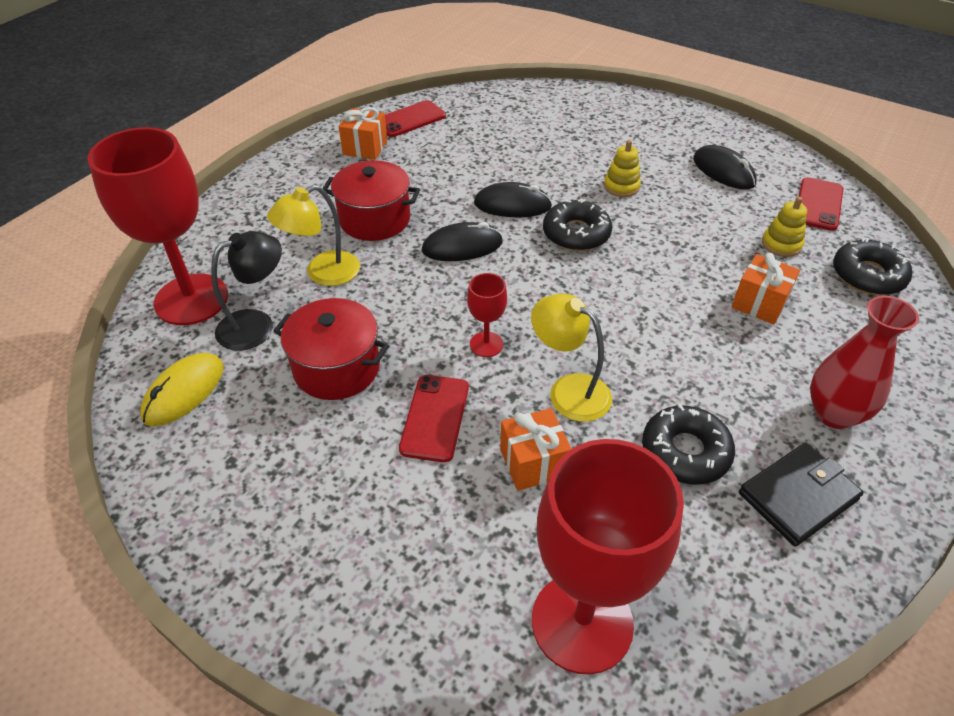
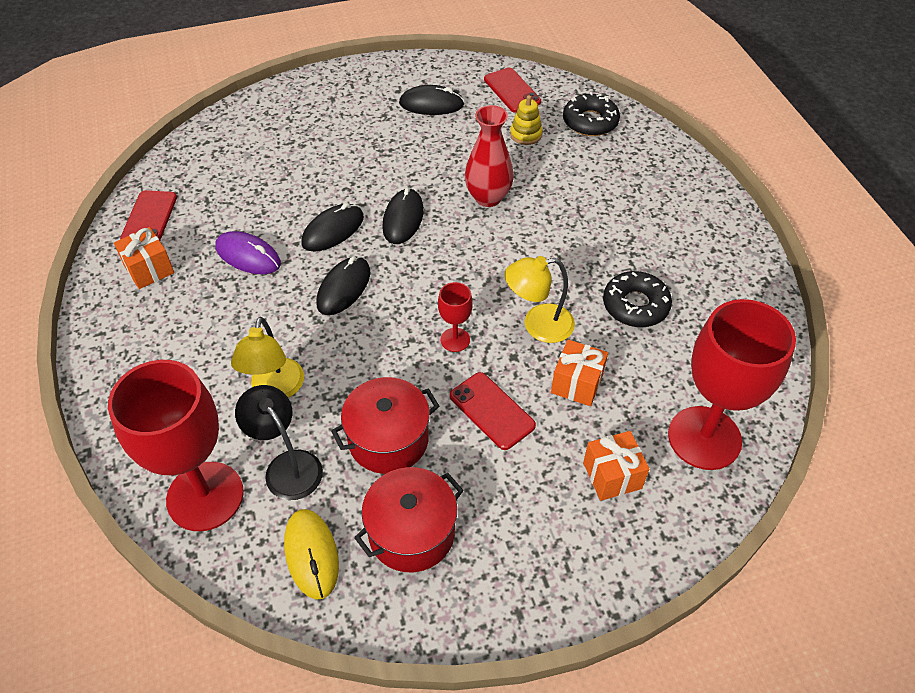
camera: 50 degrees left, 5 degrees up
black lamp [211,231,282,351] -> black lamp turned 45 degrees counterclockwise [235,385,323,500]
red pot [323,160,420,241] -> red pot moved to [354,467,464,572]
black donut [543,199,612,251] -> black mouse [382,188,424,244]
yellow stacking toy [604,140,641,197] -> none
orange gift [731,253,800,324] -> orange gift moved to [583,431,649,501]
black wallet [739,443,863,547] -> none
red vase [810,296,919,429] -> red vase moved to [465,105,514,207]
none -> purple mouse [215,231,281,274]

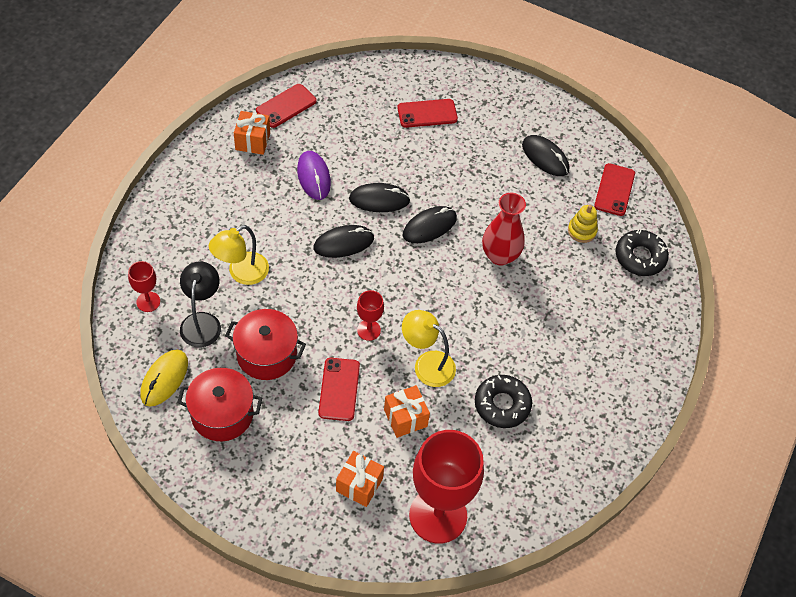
camera: 40 degrees right, 5 degrees up
red goblet [108,360,244,531] -> red goblet [128,261,160,312], size x0.44
none -> red phone [397,99,458,128]

